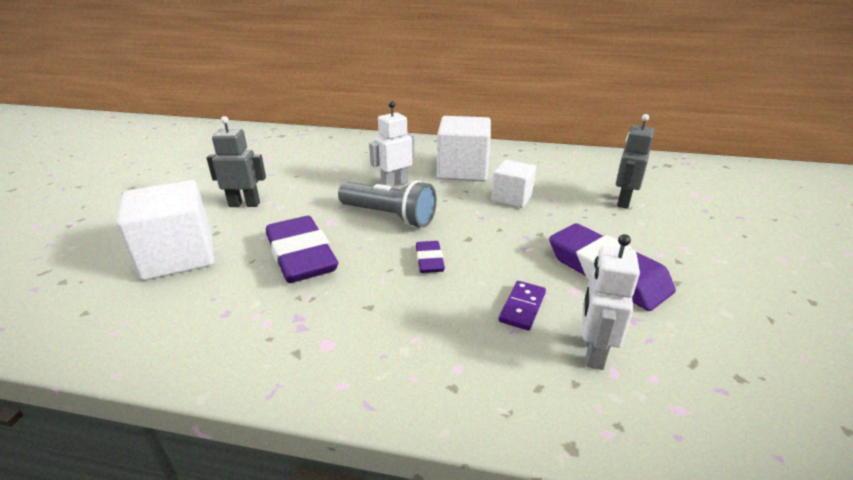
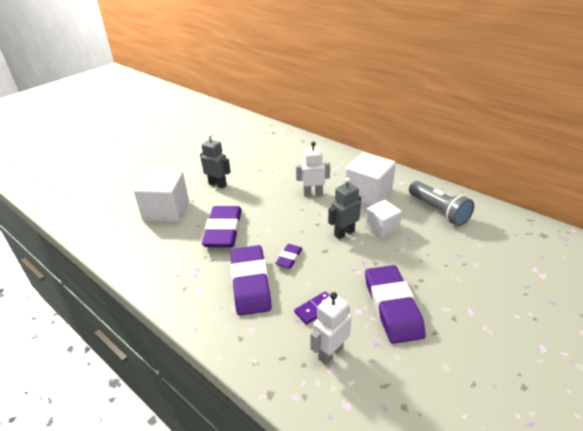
camera: 30 degrees right, 5 degrees up
grey flashlight [338,180,437,228] -> grey flashlight moved to [409,181,474,226]
grey robot [616,114,654,209] -> grey robot moved to [328,178,361,239]
none -> purple eraser [231,245,272,316]

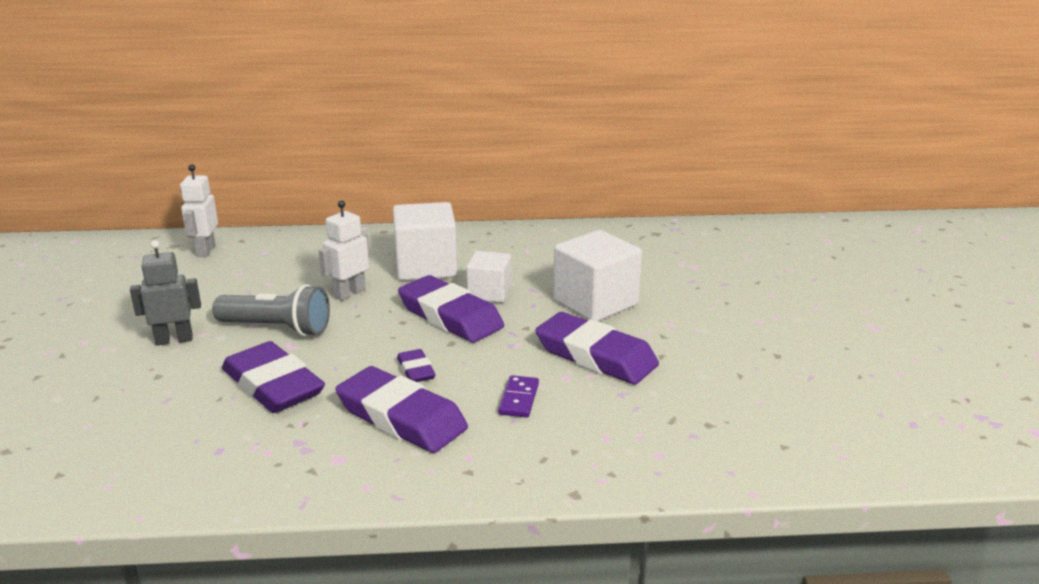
camera: 45 degrees left, 10 degrees down
white cube [134,170,189,222] -> white cube moved to [553,230,642,321]
white robot [311,292,352,365] -> white robot moved to [180,164,218,257]
grey robot [328,178,361,239] -> purple eraser [398,275,504,343]
grey flashlight [409,181,474,226] -> grey flashlight moved to [212,284,330,337]

